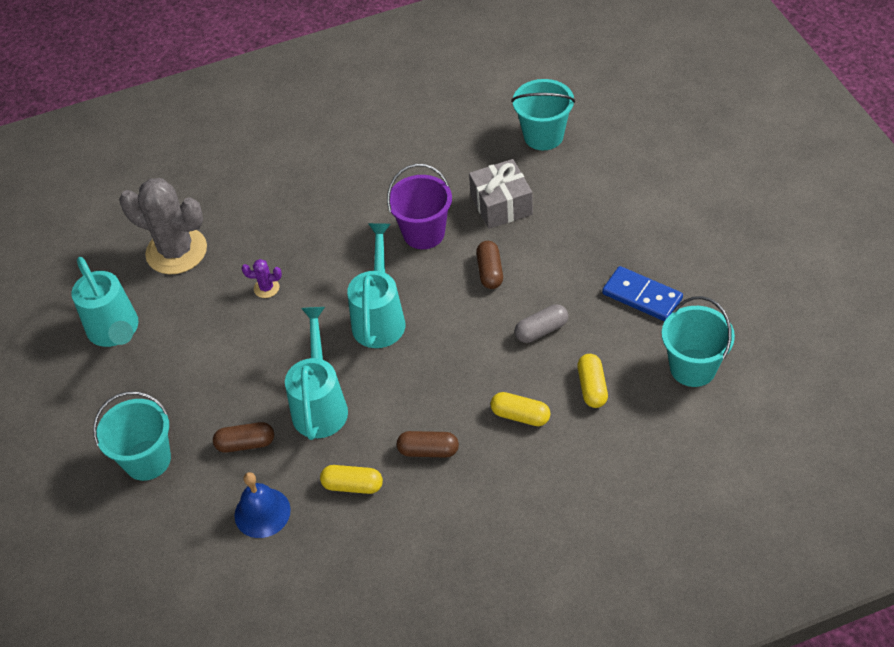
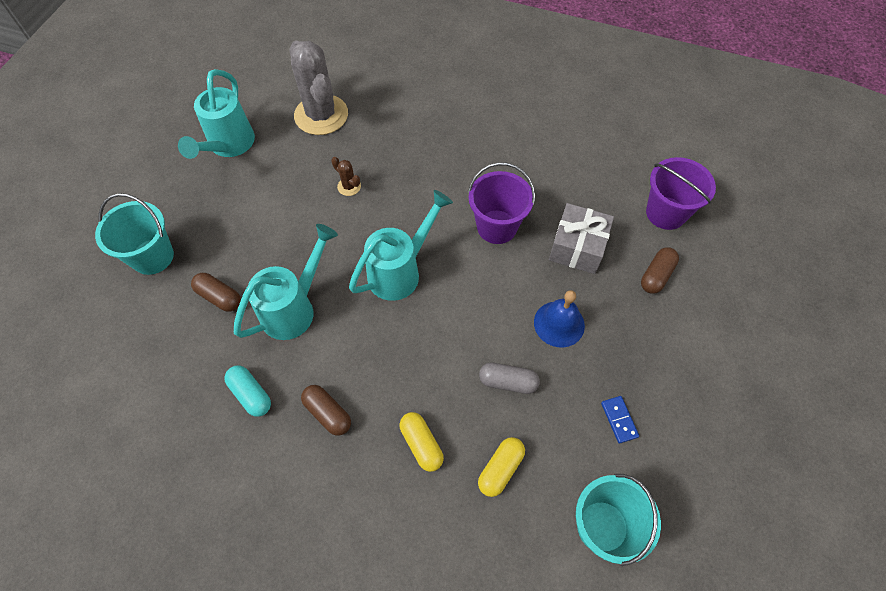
camera: 35 degrees right, 10 degrees up
blue bell [234,472,291,538] -> blue bell moved to [534,290,585,348]
purple cactus [242,259,282,298] -> brown cactus [331,157,361,196]
yellow capsule [320,465,383,494] -> turquoise capsule [224,366,271,417]
brown capsule [476,241,503,289] -> brown capsule moved to [641,247,679,294]
turquoise bucket [511,79,575,150] -> purple bucket [646,157,716,230]
blue domino [602,266,683,322] -> blue domino [601,396,639,443], size x0.57

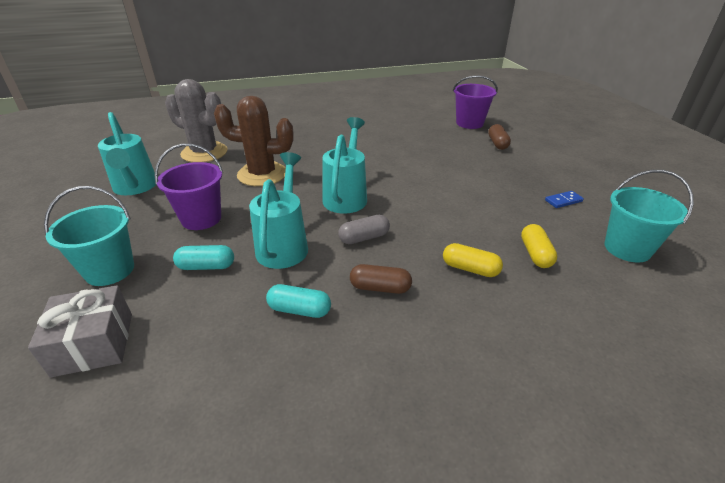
camera: 35 degrees left, 25 degrees down
brown capsule [191,273,241,312] -> turquoise capsule [173,245,234,270]
brown cactus [331,157,361,196] -> brown cactus [214,96,294,186], size x2.45
purple bucket [468,162,535,244] -> purple bucket moved to [155,143,223,230]
grey capsule [479,363,540,394] -> grey capsule moved to [338,215,390,244]
blue bell [534,290,585,348] -> none
grey gift [549,203,614,274] -> grey gift moved to [28,285,132,378]
blue domino [601,396,639,443] -> blue domino turned 60 degrees counterclockwise [545,191,584,208]

